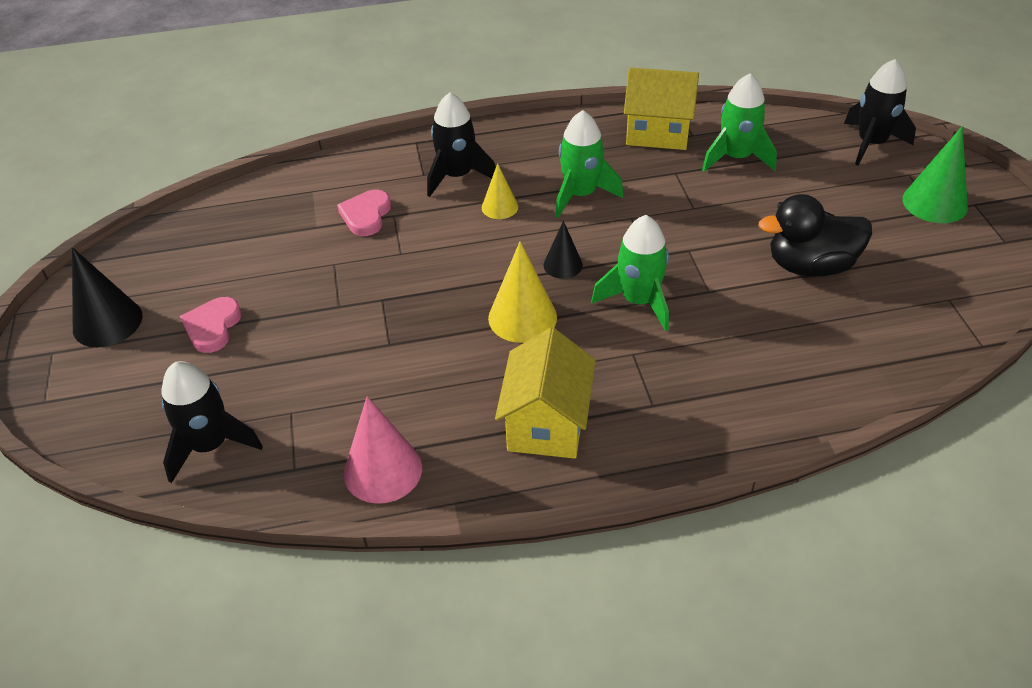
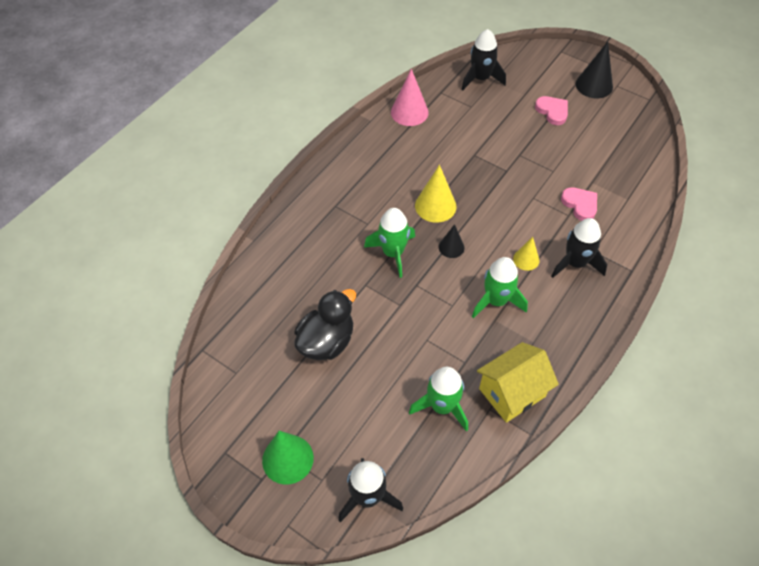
camera: 135 degrees right, 10 degrees up
yellow house [495,328,596,459] -> none

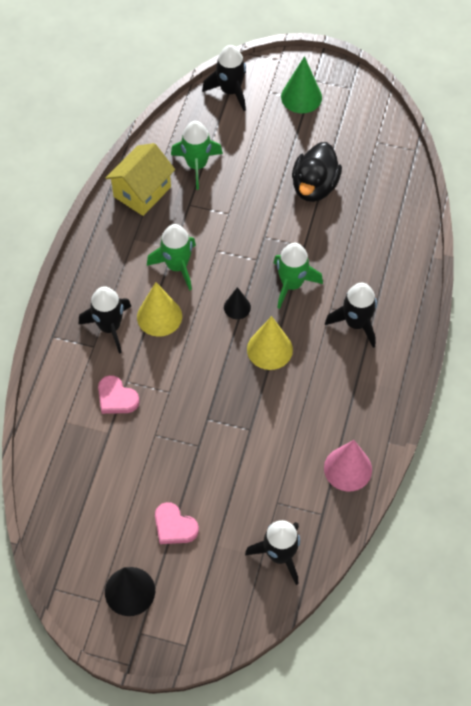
camera: 160 degrees right, 5 degrees up
yellow cone [513,237,540,271] -> yellow cone [137,282,182,337], size x1.67
none -> black rocket [325,283,377,348]

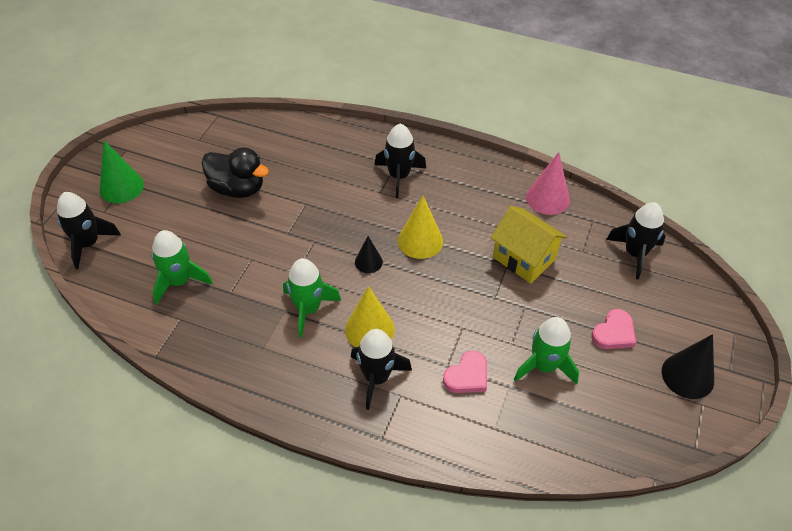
camera: 85 degrees left, 10 degrees down
yellow house [105,143,175,216] -> yellow house moved to [490,206,567,283]
green rocket [274,243,323,309] -> green rocket moved to [514,317,579,384]

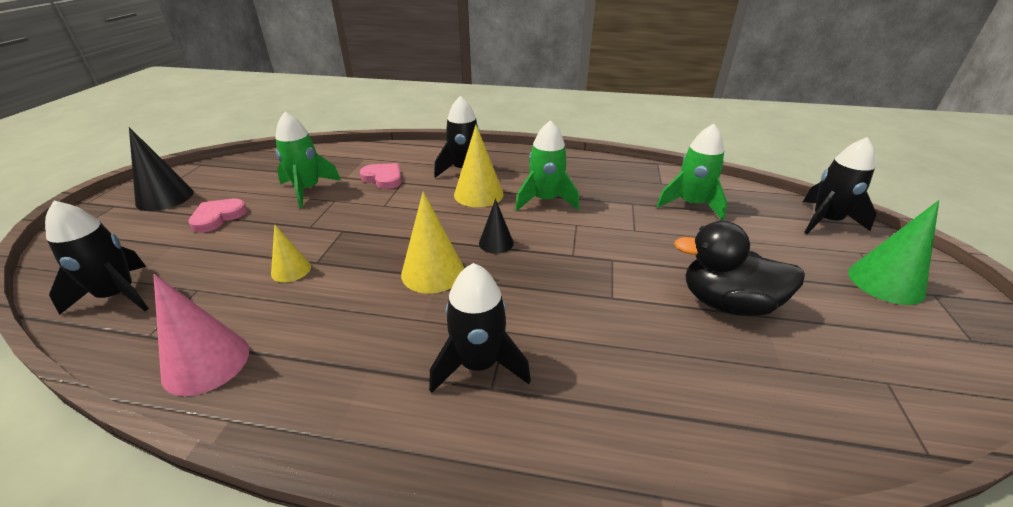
camera: 170 degrees right, 15 degrees down
pink heart [443,351,487,393] -> pink heart turned 90 degrees clockwise [360,163,402,189]
yellow house [490,206,567,283] -> yellow cone [271,224,311,282]

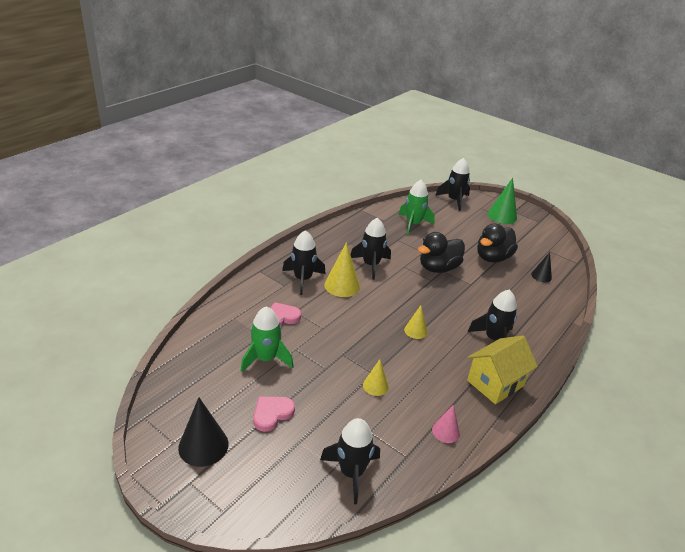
camera: 65 degrees left, 0 degrees up
pink cone [153,274,249,396] -> pink cone [432,404,460,443], size x0.60
pink heart [188,199,247,233] -> pink heart turned 75 degrees clockwise [253,397,295,432]
yellow cone [401,191,464,294] -> yellow cone [404,305,427,339], size x0.60
black cone [479,199,514,254] -> black cone moved to [531,252,552,282]
green rocket [515,120,579,211] -> black rocket [351,218,391,280]
none -> black duck [418,232,465,273]
none -> yellow house [467,335,538,404]

